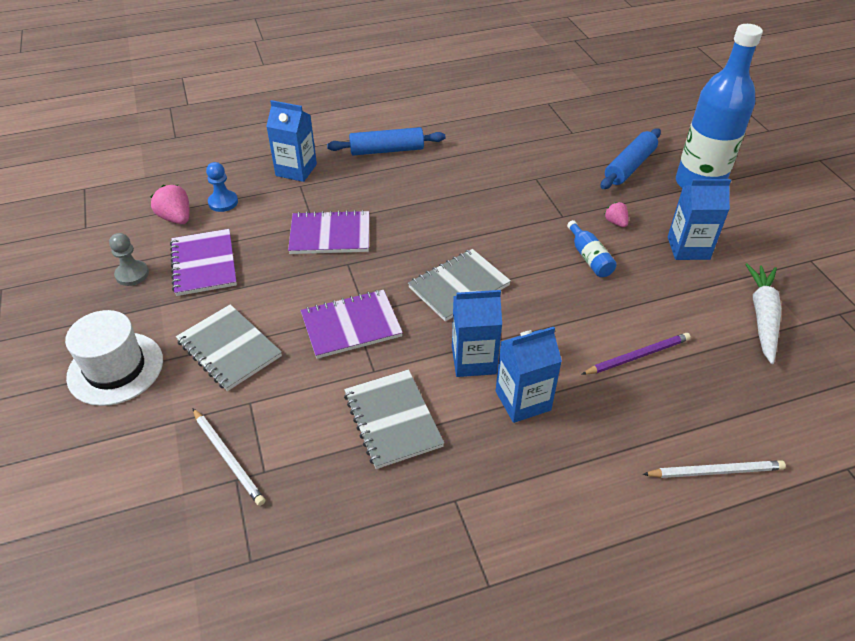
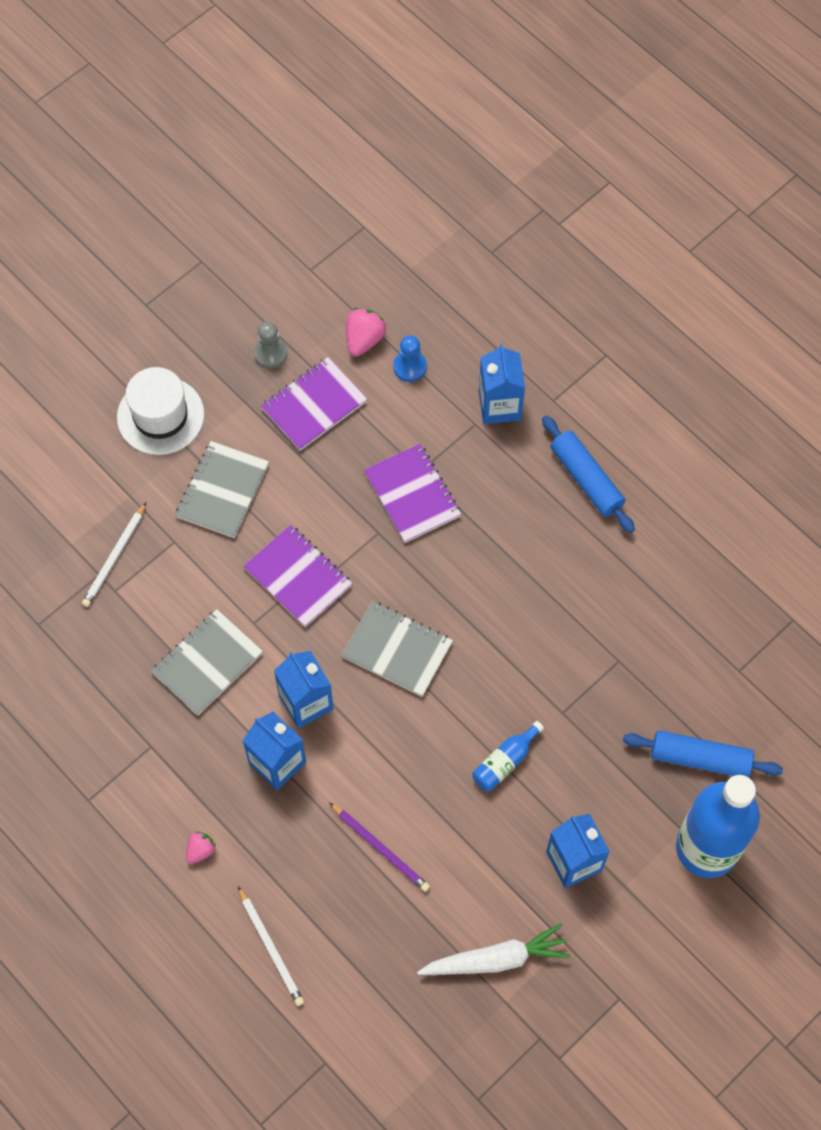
camera: 65 degrees right, 20 degrees up
pink strawberry [605,202,628,227] -> pink strawberry moved to [186,832,216,864]

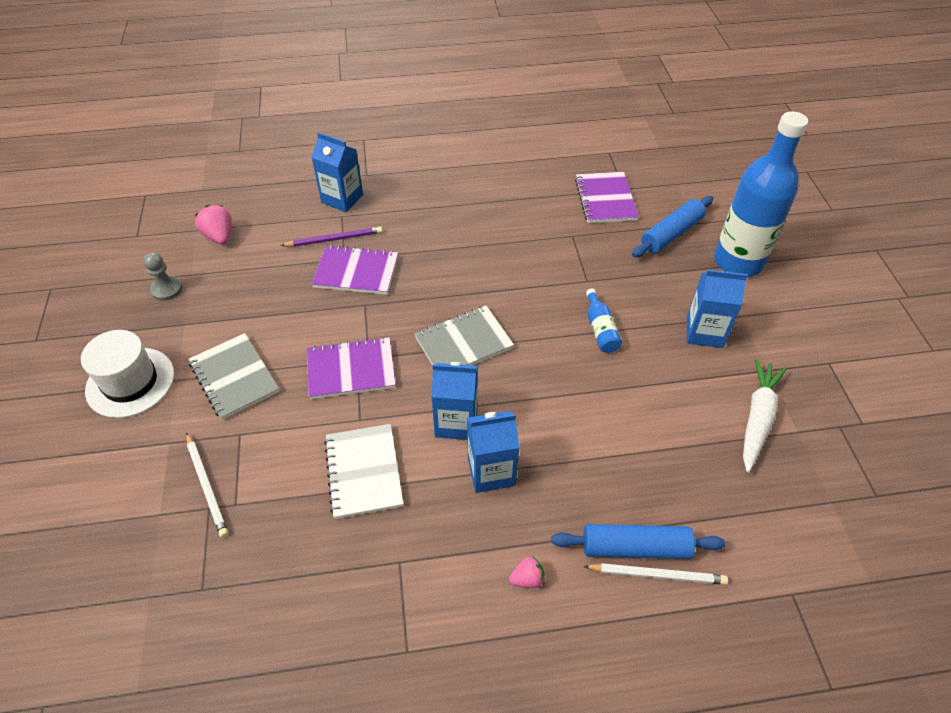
camera: 55 degrees left, 15 degrees down
grey notebook [151,609,263,716] -> white notebook [324,424,403,519]
pink strawberry [186,832,216,864] -> pink strawberry turned 90 degrees clockwise [509,557,545,588]
purple notebook [261,357,367,451] -> purple notebook moved to [575,172,639,223]
purple pencil [329,802,430,892] -> purple pencil moved to [281,227,382,247]
blue pawn [393,335,427,382] -> none
blue rolling pin [542,416,635,533] -> blue rolling pin moved to [551,524,726,559]

